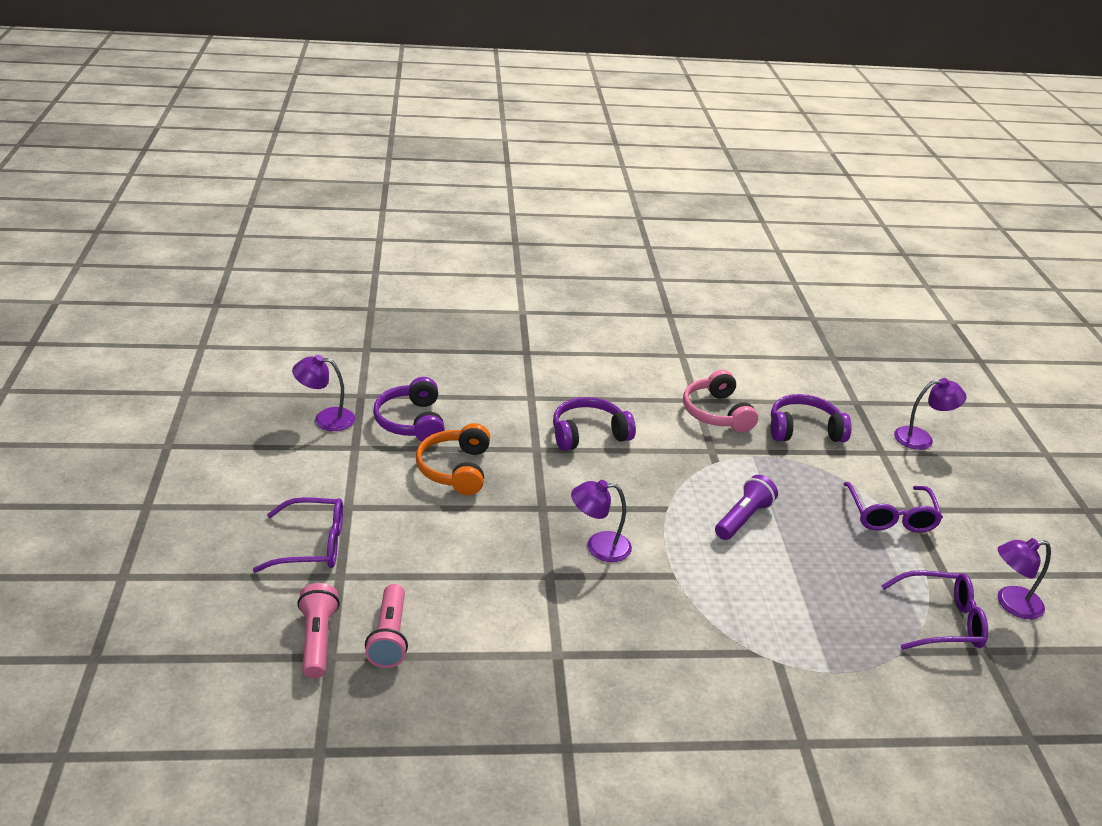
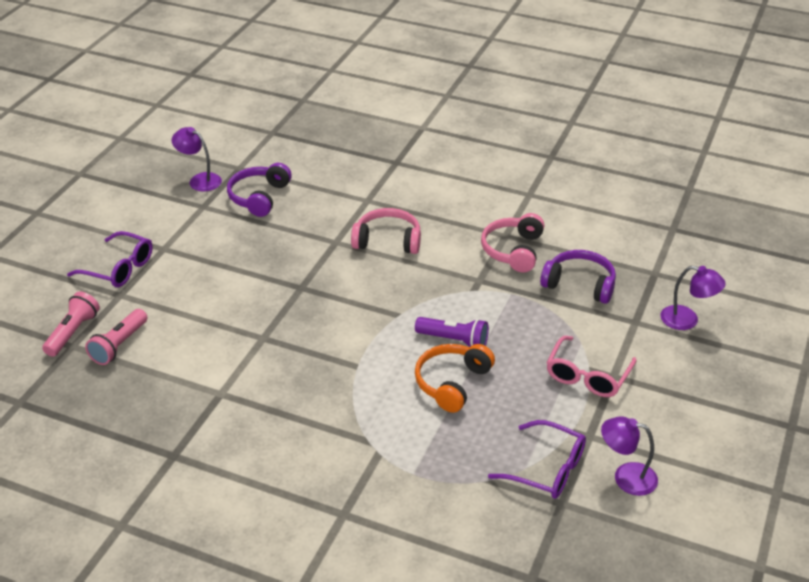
camera: 30 degrees right, 5 degrees up
orange headphones [416,423,490,495] -> orange headphones moved to [415,344,495,413]
purple headphones [553,397,636,451] -> pink headphones [351,208,421,254]
purple lamp [571,480,632,562] -> none
purple flashlight [715,475,778,540] -> purple flashlight turned 45 degrees clockwise [415,317,489,347]
purple glasses [844,482,943,533] -> pink glasses [547,336,636,397]

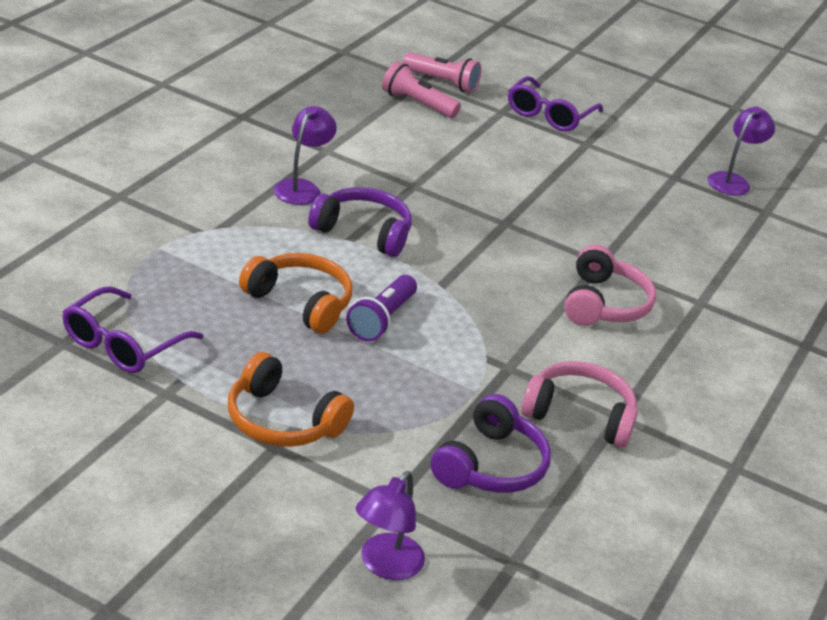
camera: 90 degrees right, 5 degrees down
purple headphones [227,163,292,217] -> purple headphones moved to [308,187,411,257]
pink glasses [547,336,636,397] -> orange headphones [228,352,354,447]
purple lamp [601,417,658,496] -> purple lamp moved to [273,106,337,205]

